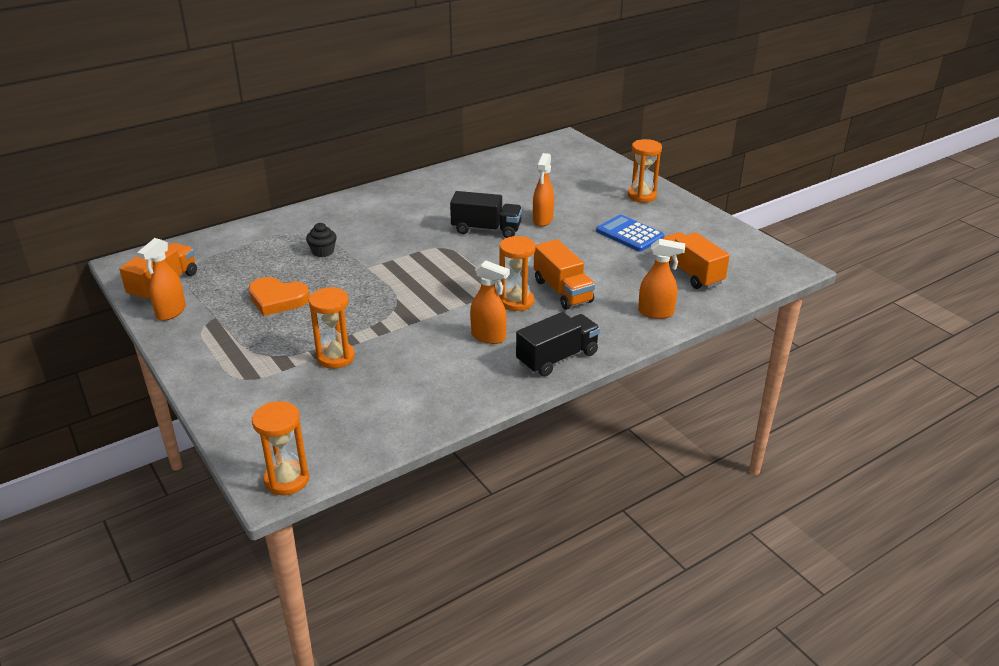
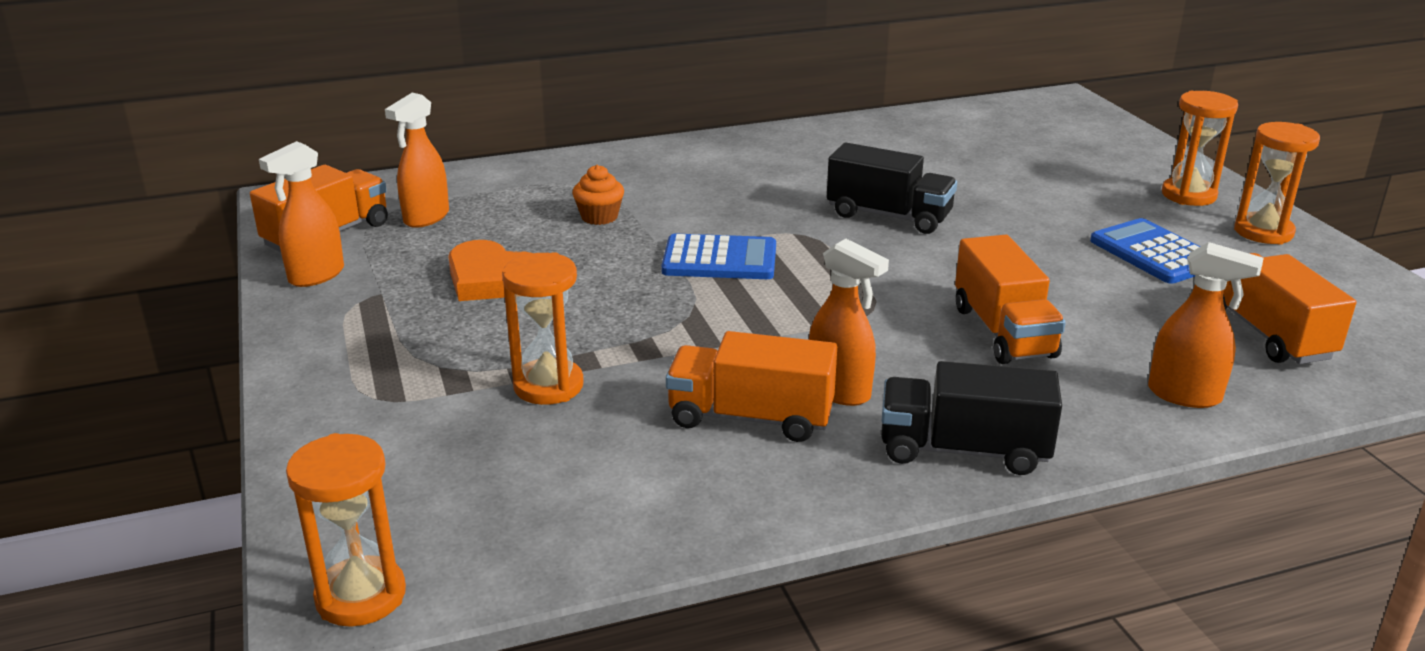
camera: 15 degrees right, 5 degrees down
black cupcake [306,223,337,257] -> orange cupcake [573,165,624,225]
orange hourglass [499,236,536,311] -> orange hourglass moved to [1234,122,1320,245]
black truck [516,312,600,377] -> black truck turned 150 degrees counterclockwise [881,361,1062,475]
orange spray bottle [533,153,554,226] -> orange spray bottle moved to [385,93,449,228]
none -> blue calculator [661,233,776,279]
none -> orange truck [666,331,837,442]

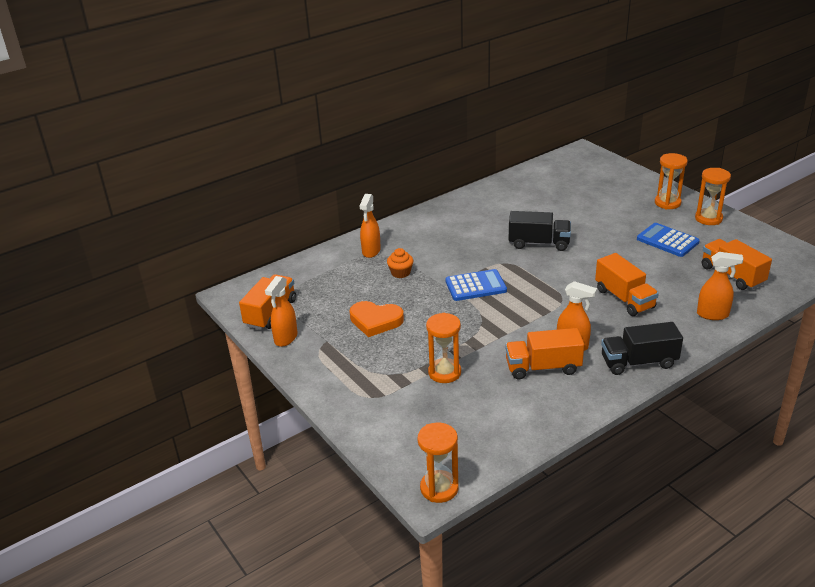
camera: 15 degrees left, 5 degrees up
orange spray bottle [385,93,449,228] -> orange spray bottle moved to [360,194,381,258]

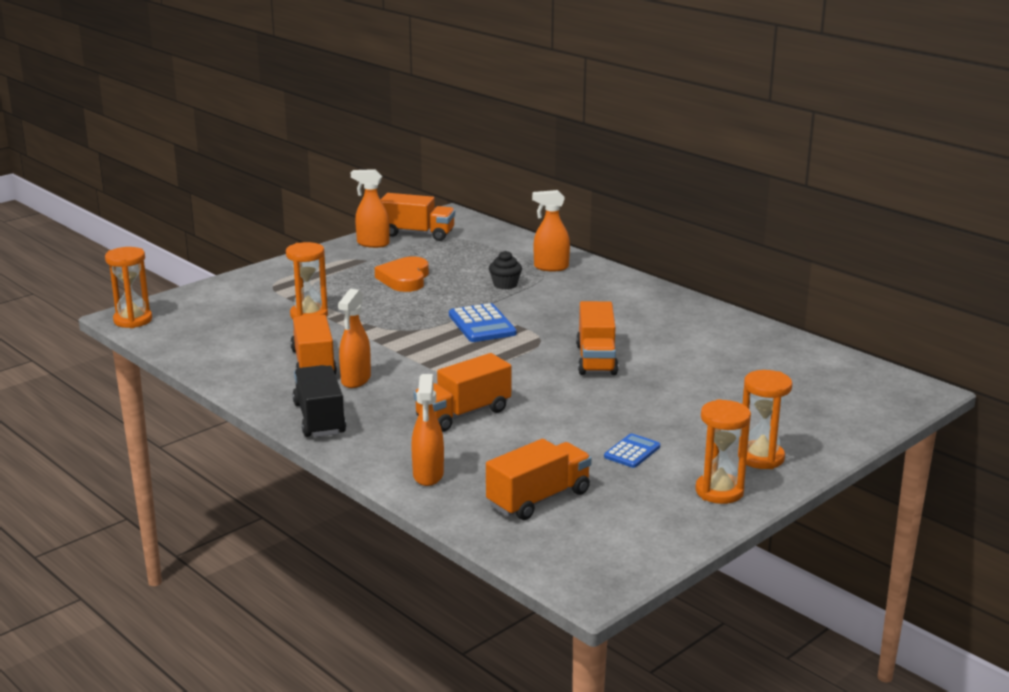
camera: 80 degrees right, 10 degrees down
orange cupcake [387,248,413,278] -> black cupcake [489,251,522,290]
black truck [508,211,571,251] -> orange truck [576,301,618,375]
blue calculator [637,223,700,257] -> blue calculator [604,433,660,468], size x0.62

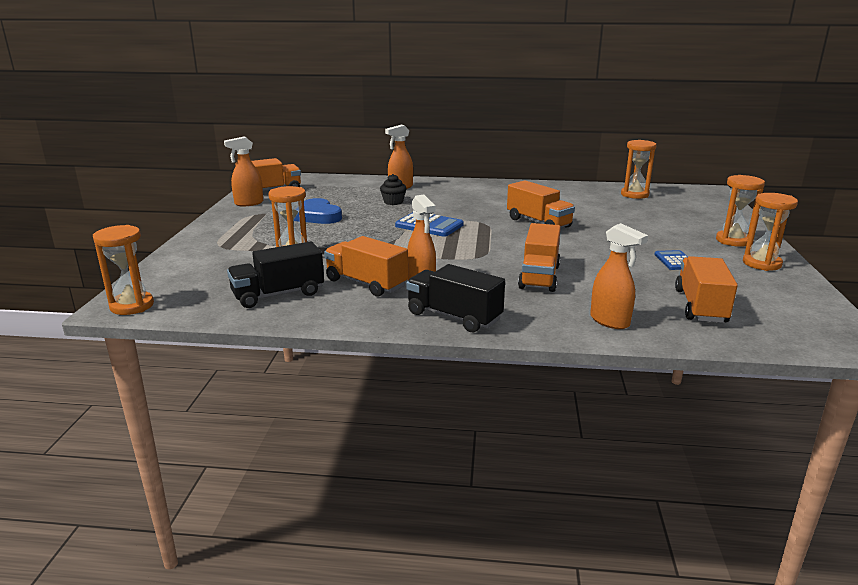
camera: 40 degrees left, 0 degrees up
orange heart [375,256,429,292] -> blue heart [294,198,342,224]
none -> black truck [227,242,324,308]
none -> orange hourglass [621,140,656,199]

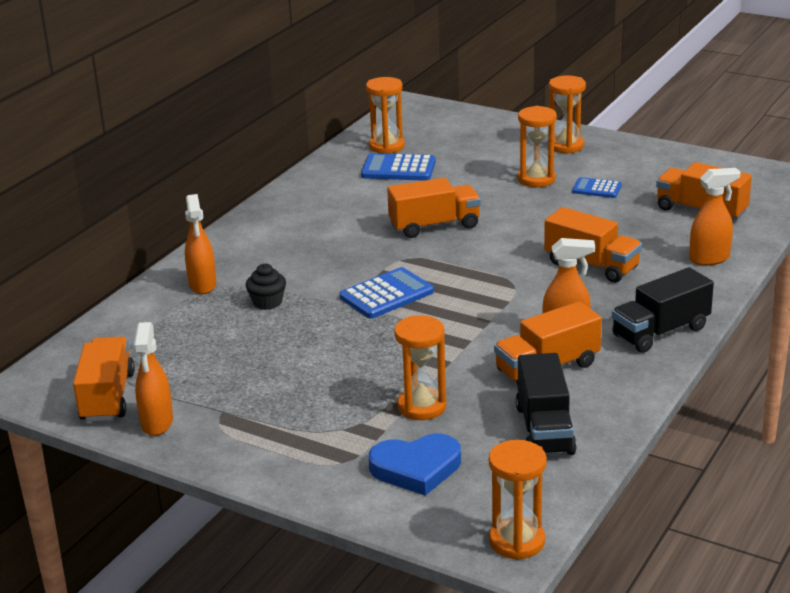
camera: 65 degrees left, 5 degrees up
blue heart [294,198,342,224] -> blue heart moved to [369,434,461,496]
orange hourglass [743,193,798,271] -> orange hourglass moved to [518,106,557,187]
none -> blue calculator [361,153,436,181]

